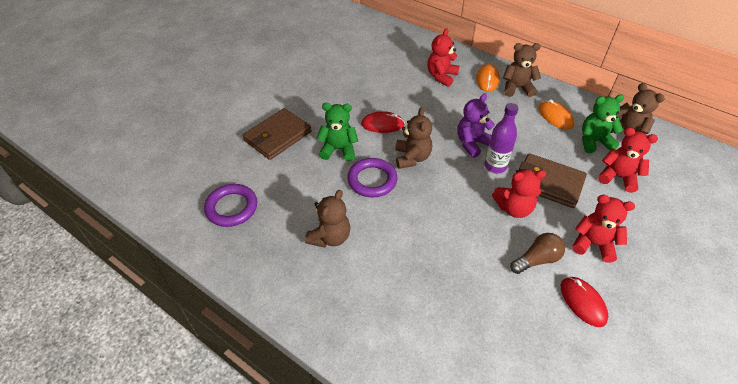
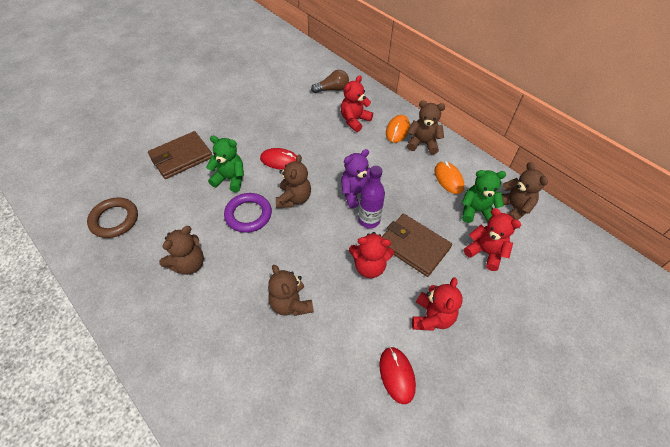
camera: 10 degrees right, 5 degrees up
purple ring [204,184,257,227] -> brown ring [87,197,138,238]
brown light bulb [510,233,565,274] -> brown light bulb moved to [311,70,349,93]
red teddy bear [572,195,635,263] -> red teddy bear turned 75 degrees clockwise [412,277,463,331]
none -> brown teddy bear [268,264,314,316]

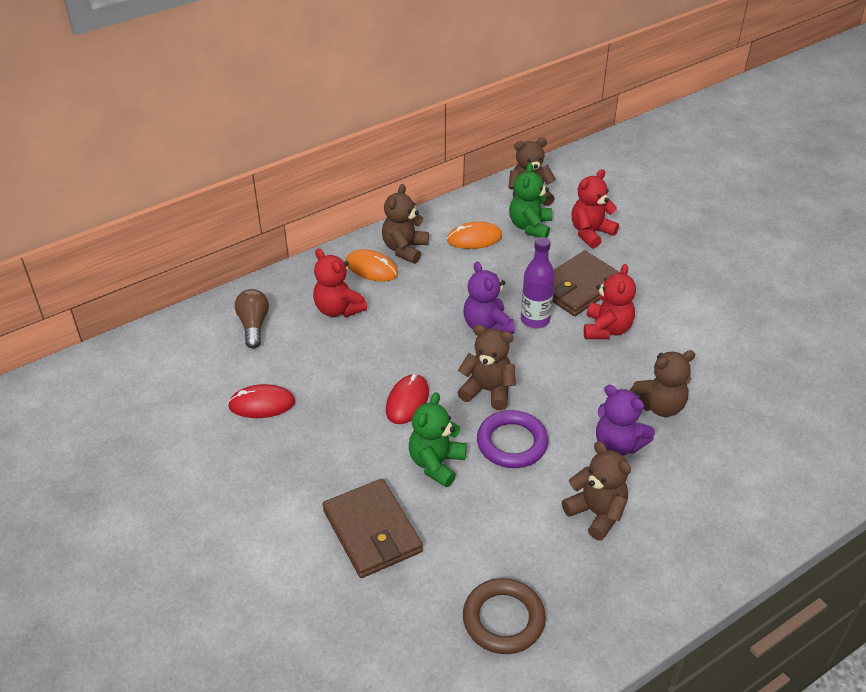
camera: 80 degrees left, 10 degrees down
red mouse [379,347,416,404] -> red mouse moved to [228,384,295,418]
red teddy bear [412,277,463,331] -> none
none -> purple teddy bear [596,385,655,456]

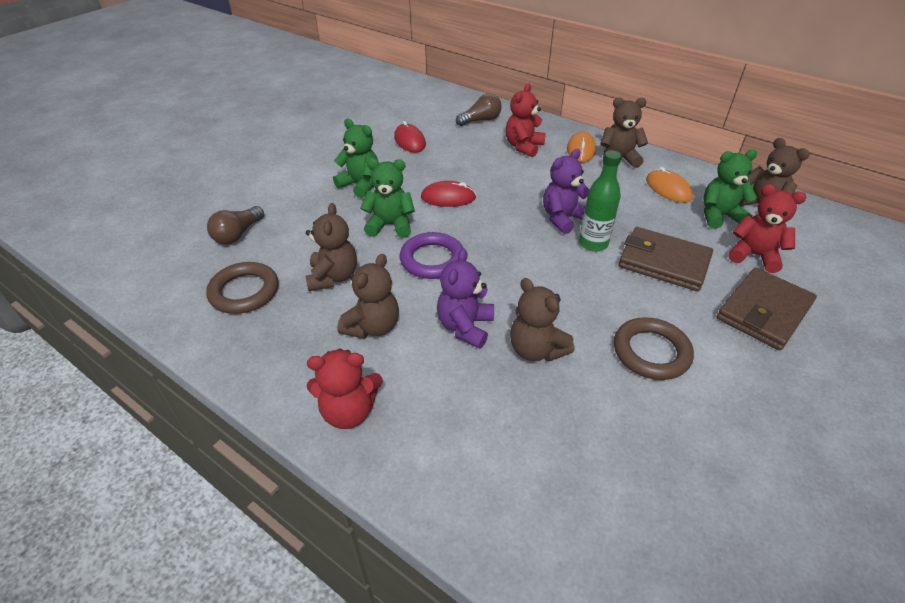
camera: 70 degrees right, 0 degrees up
brown wallet [323,479,423,578] -> brown wallet moved to [716,268,817,350]
brown teddy bear [457,325,516,410] -> brown teddy bear moved to [305,203,357,291]
purple bottle [521,237,555,328] -> green bottle [579,151,622,251]
red teddy bear [584,264,636,339] -> red teddy bear moved to [307,349,383,429]
none -> brown light bulb [207,206,264,244]
none -> green teddy bear [333,118,378,198]
none -> brown ring [614,317,694,380]

